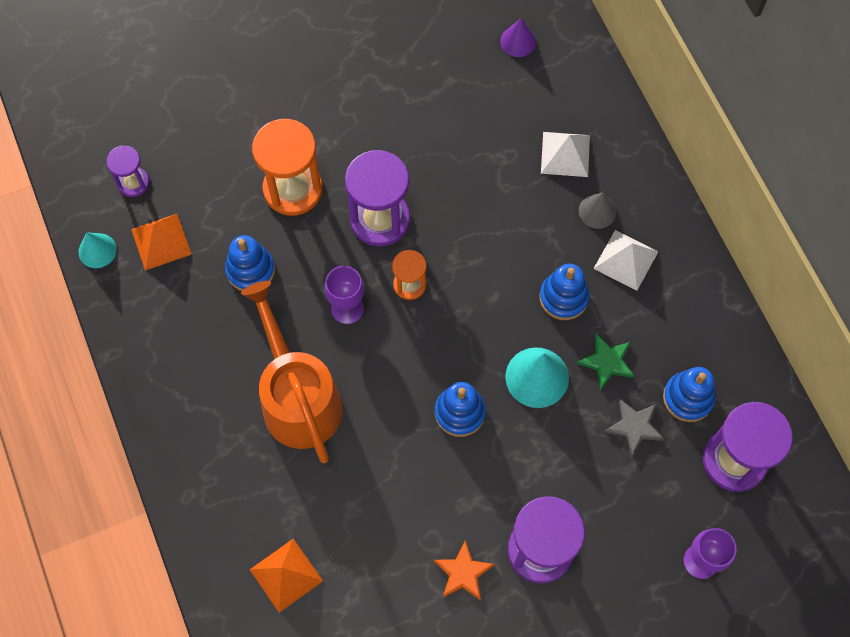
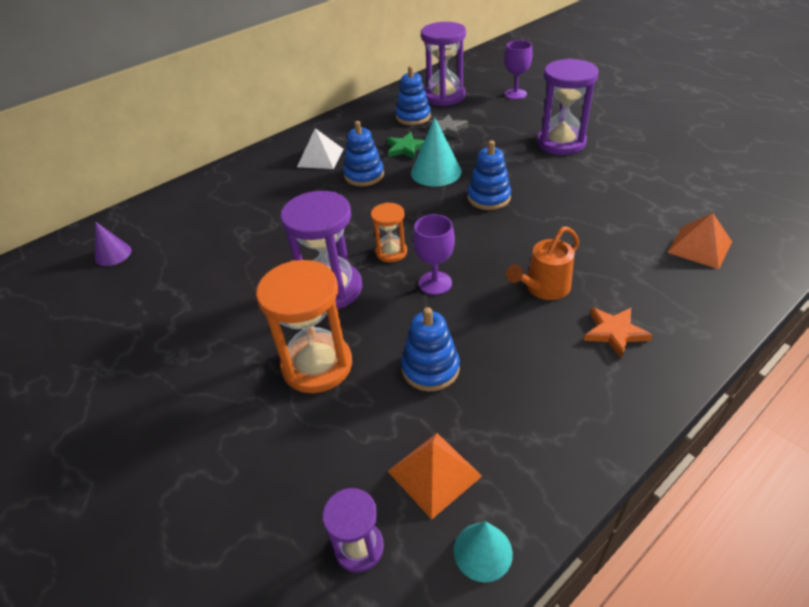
camera: 105 degrees left, 25 degrees down
orange watering can [241,281,343,463] -> orange watering can [506,227,579,300], size x0.55
orange star [434,540,494,601] -> orange star moved to [584,307,652,359]
white pyramid [541,132,590,177] -> none
grey cone [579,192,616,229] -> none

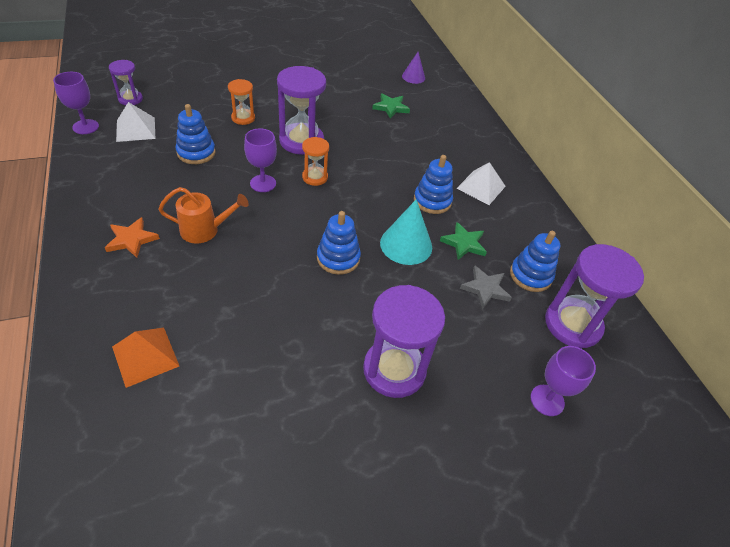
camera: 105 degrees right, 5 degrees up
orange hourglass [256,260,352,393] -> orange hourglass [228,79,255,125], size x0.54
orange pyramid [388,433,482,519] -> white pyramid [116,102,155,142]
turquoise cone [454,521,513,583] -> purple goblet [53,72,99,134]
orange watering can [506,227,579,300] -> orange watering can turned 105 degrees clockwise [158,187,249,244]
none -> green star [372,93,410,119]

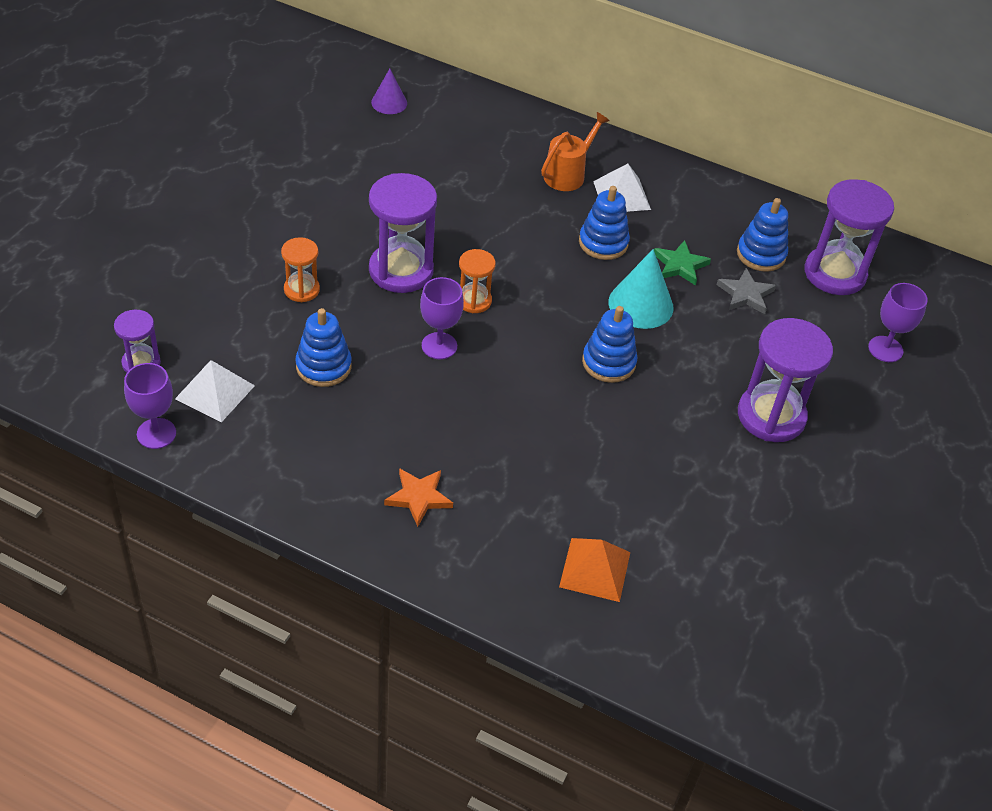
camera: 45 degrees left, 0 degrees up
orange watering can [158,187,249,244] -> orange watering can moved to [541,112,610,191]
green star [372,93,410,119] -> none

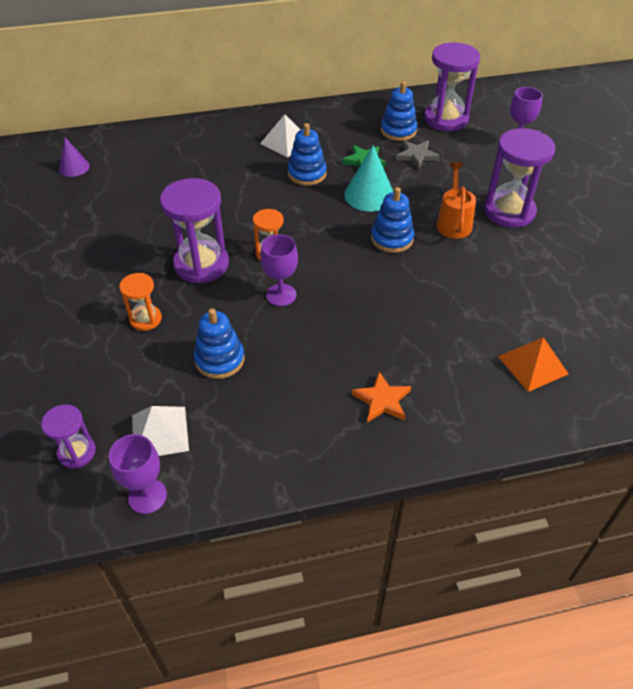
camera: 35 degrees left, 0 degrees up
orange watering can [541,112,610,191] -> orange watering can moved to [436,162,476,239]

